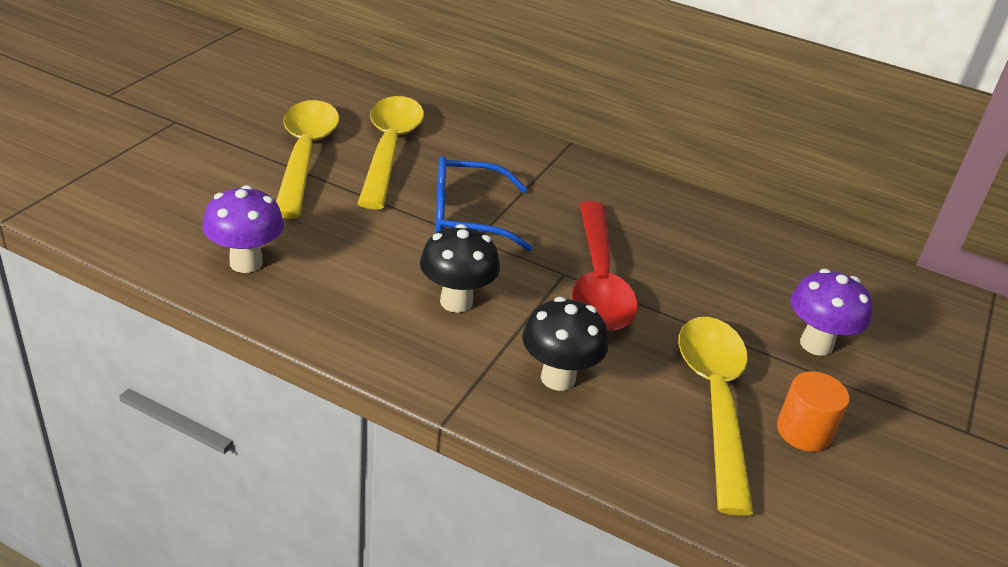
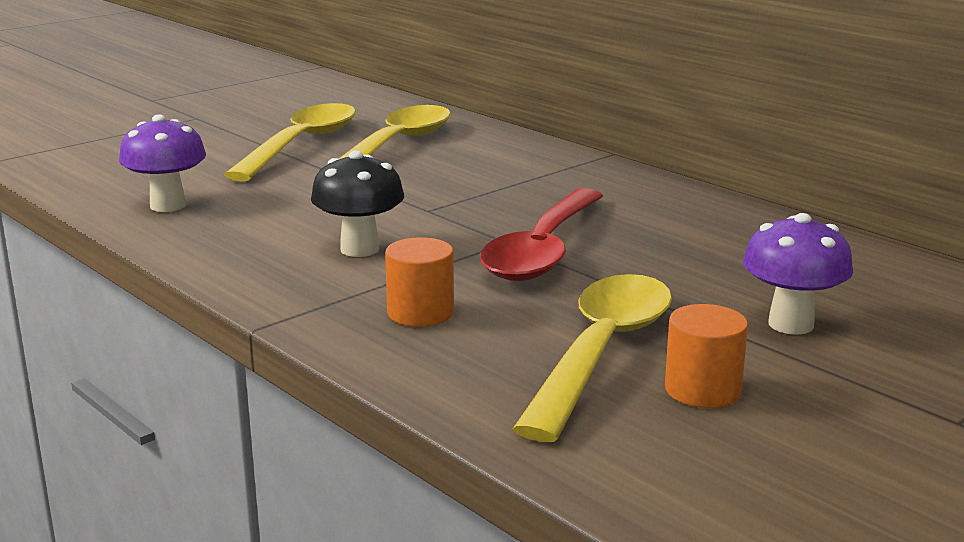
camera: 25 degrees right, 15 degrees down
blue glasses [435,156,532,251] -> none
black mushroom [522,297,608,391] -> orange cylinder [385,237,454,327]

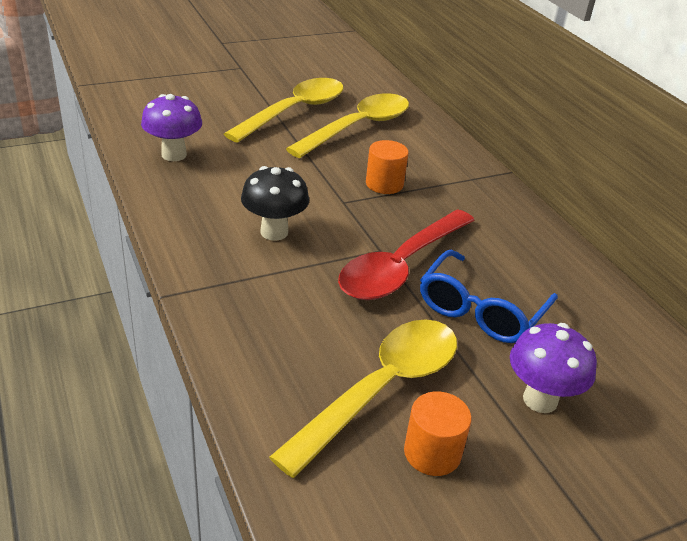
camera: 15 degrees right, 15 degrees up
orange cylinder [385,237,454,327] -> orange cylinder moved to [366,140,409,194]
none -> blue glasses [420,250,558,343]

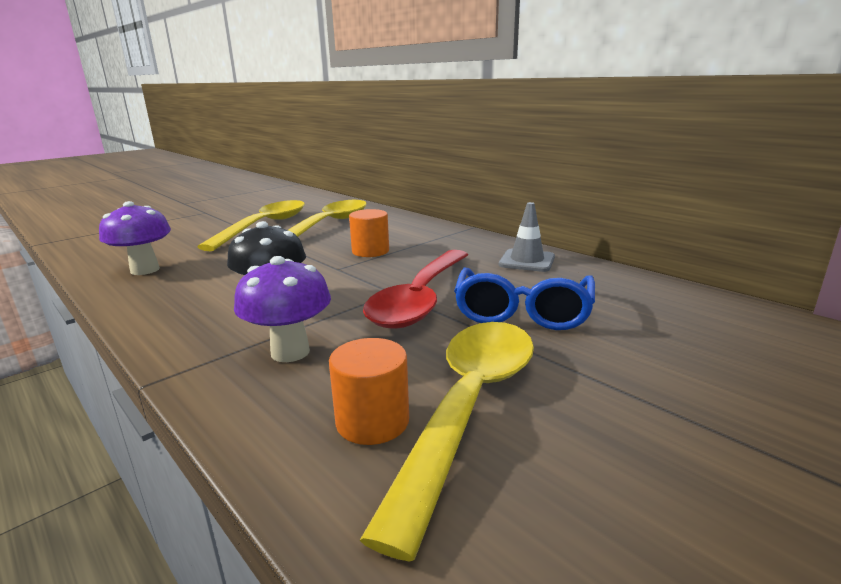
camera: 15 degrees left, 15 degrees down
orange cylinder [404,391,472,476] -> orange cylinder moved to [329,338,409,445]
purple mushroom [510,323,597,413] -> purple mushroom moved to [234,256,331,362]
none -> grey traffic cone [499,202,555,272]

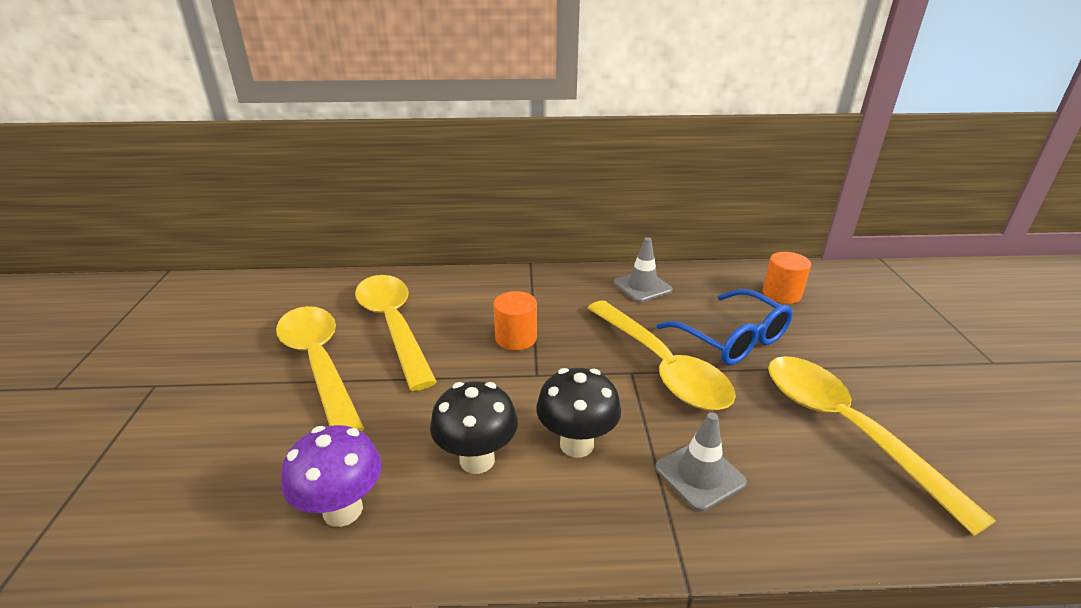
camera: 50 degrees left, 10 degrees up
purple mushroom [234,256,331,362] -> grey traffic cone [655,412,747,512]
orange cylinder [329,338,409,445] -> orange cylinder moved to [763,252,811,304]
red spoon [363,250,468,329] -> yellow spoon [588,300,736,410]
none -> black mushroom [430,381,518,474]

